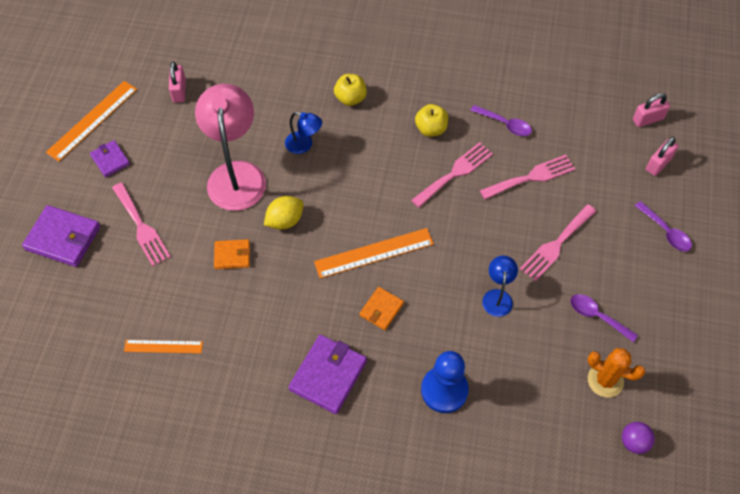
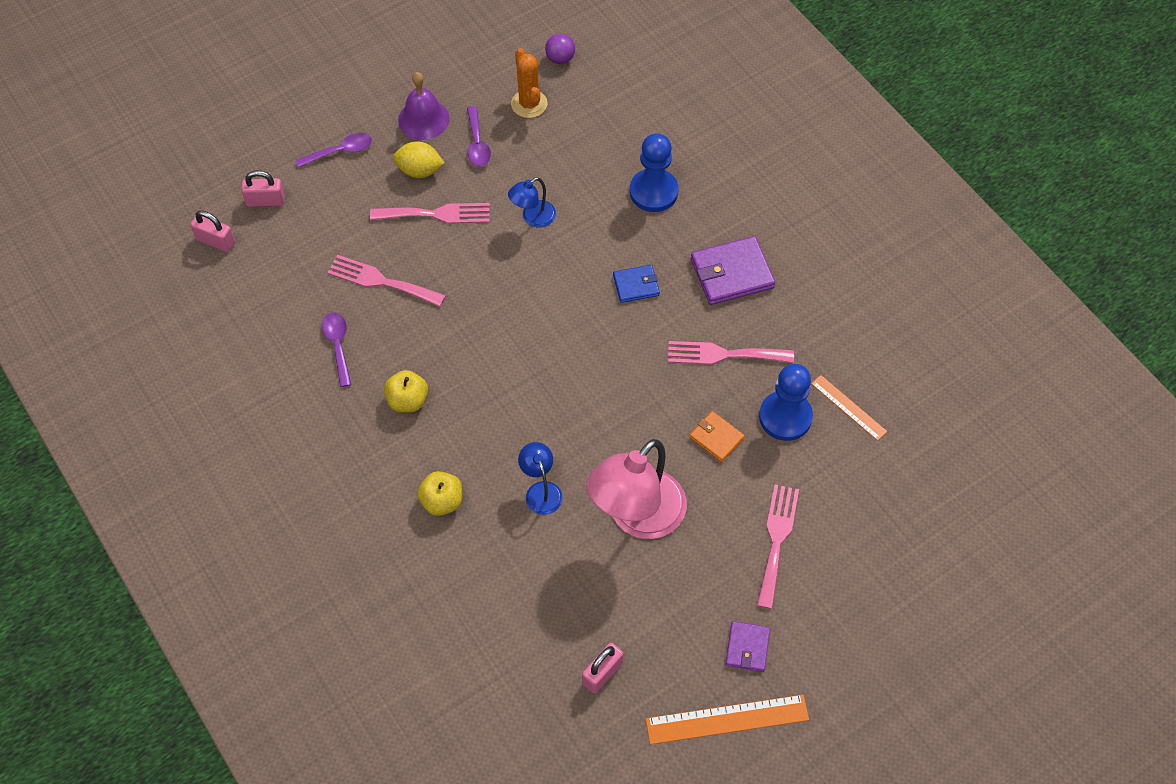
camera: 135 degrees left, 0 degrees up
purple wallet [22,205,100,267] -> none
yellow lemon [264,196,303,230] -> yellow lemon moved to [393,141,445,178]
orange ruler [314,228,434,278] -> none
orange wallet [360,287,404,330] -> blue wallet [613,265,660,303]
pink fork [411,142,493,208] -> pink fork moved to [668,341,794,365]
purple spoon [635,201,692,251] -> purple spoon turned 60 degrees clockwise [296,133,372,168]
none -> purple bell [398,72,450,140]
none -> blue pawn [759,364,813,441]

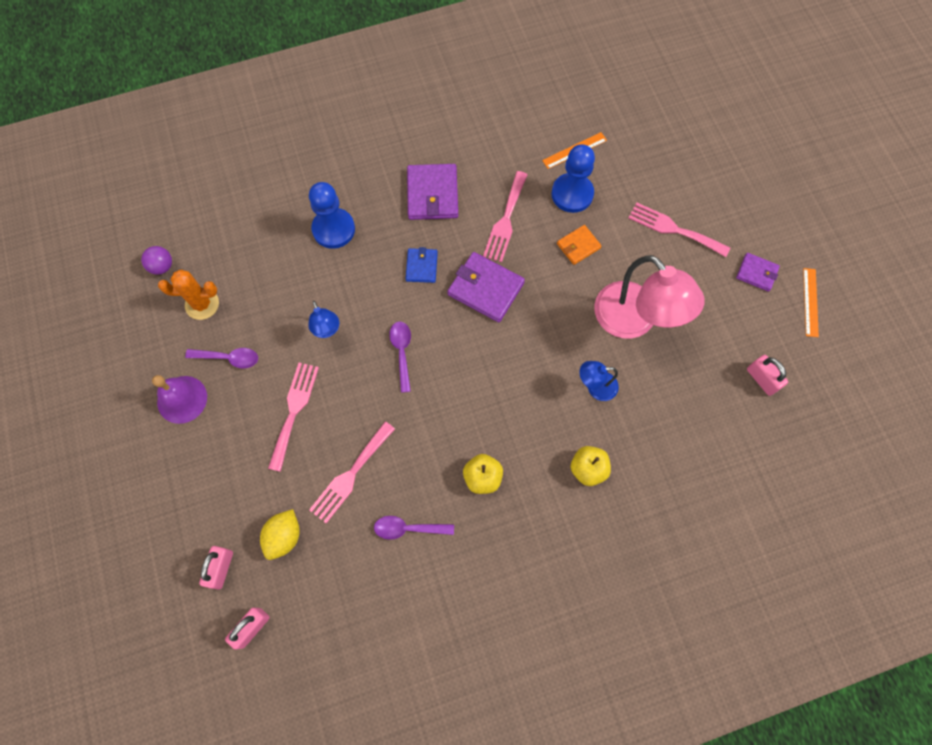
camera: 75 degrees left, 10 degrees up
purple spoon [296,133,372,168] -> purple spoon moved to [389,321,411,393]
yellow lemon [393,141,445,178] -> yellow lemon moved to [260,509,299,560]
orange ruler [646,695,809,745] -> orange ruler [803,268,819,337], size x0.61
none -> purple wallet [447,252,525,322]

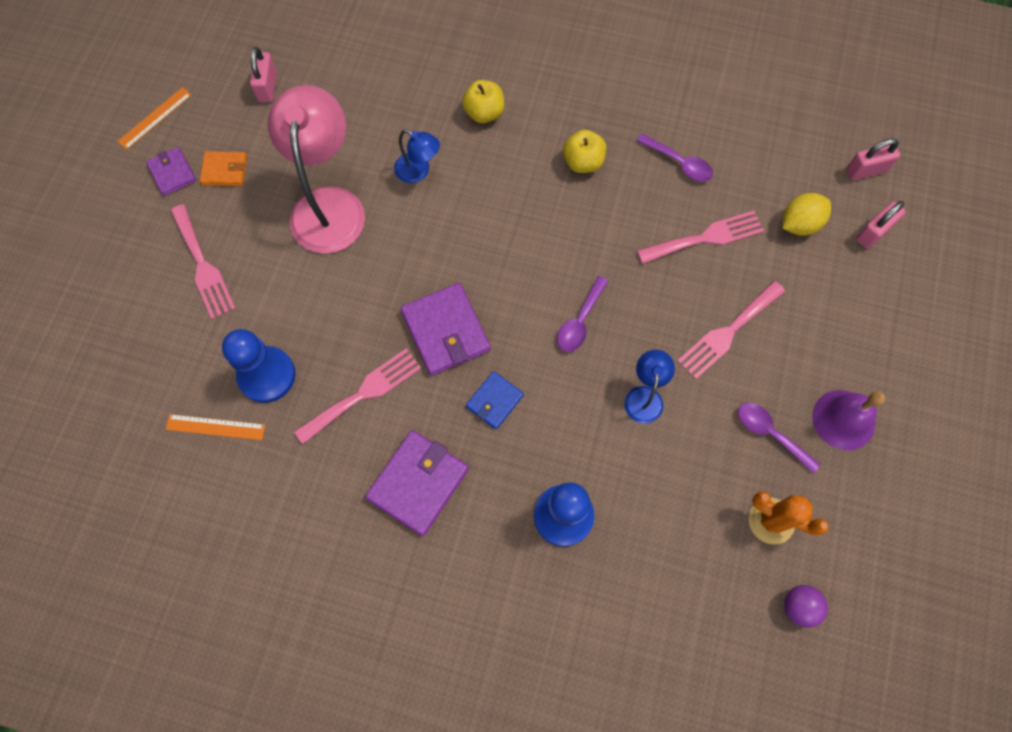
camera: 145 degrees left, 0 degrees up
orange wallet [557,225,602,265] -> orange wallet moved to [200,151,247,186]

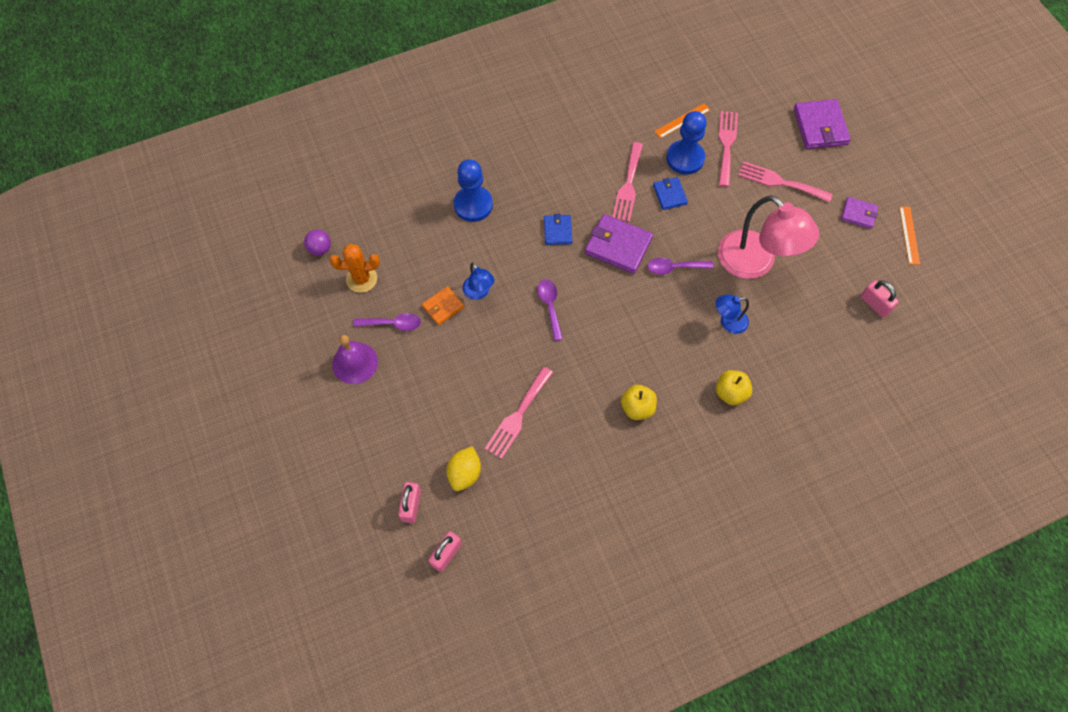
camera: 140 degrees right, 5 degrees down
orange wallet [200,151,247,186] -> orange wallet moved to [422,286,464,325]
purple wallet [365,430,469,536] -> purple wallet moved to [794,99,851,149]
purple spoon [637,133,713,182] -> purple spoon moved to [648,258,713,275]
pink fork [677,281,785,379] -> pink fork moved to [719,111,738,187]
none -> blue wallet [653,177,688,210]

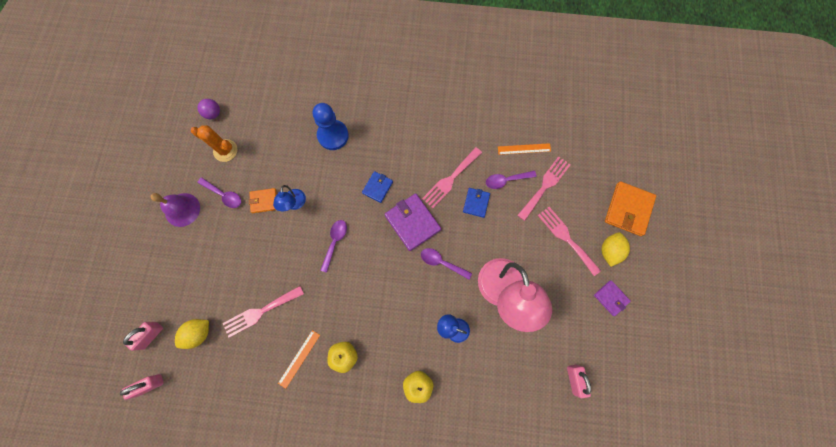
camera: 30 degrees right, 10 degrees up
blue pawn [666,111,707,175] -> purple spoon [486,171,537,189]
purple wallet [794,99,851,149] -> orange wallet [605,181,656,236]
orange ruler [899,207,920,265] -> orange ruler moved to [278,330,320,389]
none -> yellow lemon [601,232,630,267]

